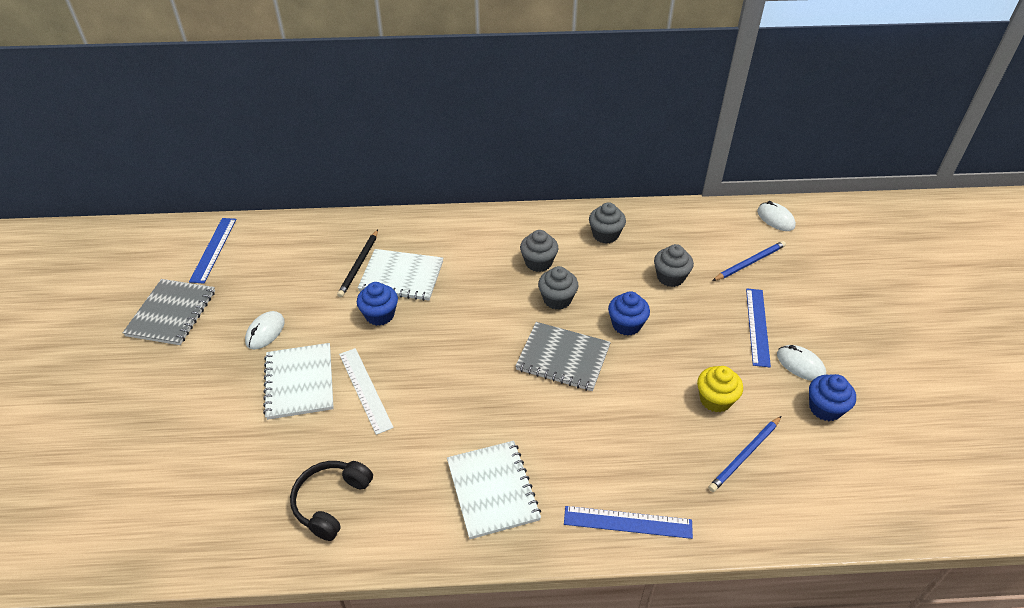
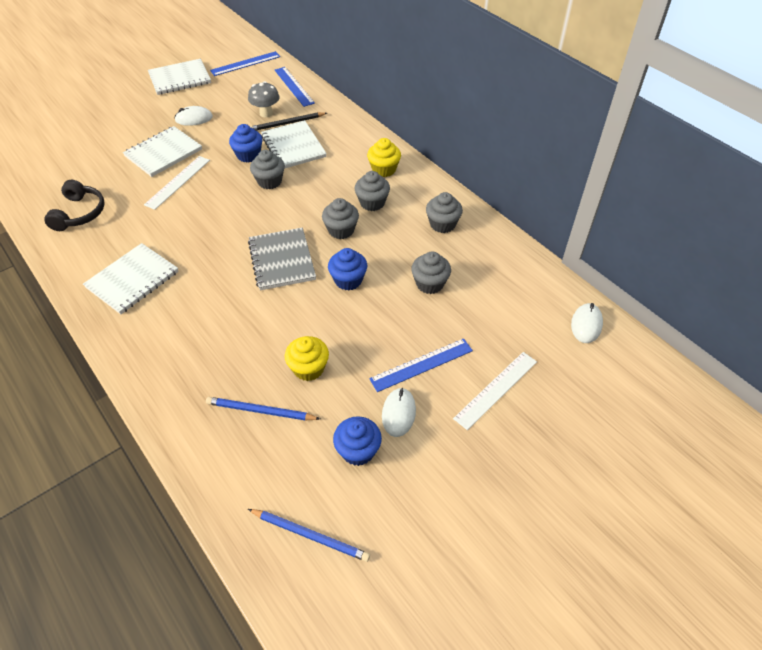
camera: 55 degrees right, 5 degrees up
grey notebook [123,279,215,345] -> white notebook [148,59,211,95]
black headphones [290,461,373,541] -> black headphones turned 105 degrees clockwise [44,180,105,231]
blue ruler [564,506,693,539] -> blue ruler moved to [275,67,315,107]
blue pencil [712,241,786,281] -> blue pencil moved to [248,509,370,562]
none -> grey mushroom [248,81,279,117]
none -> grey cupcake [250,150,285,189]
none -> yellow cupcake [367,138,401,177]
none -> white ruler [453,352,537,430]

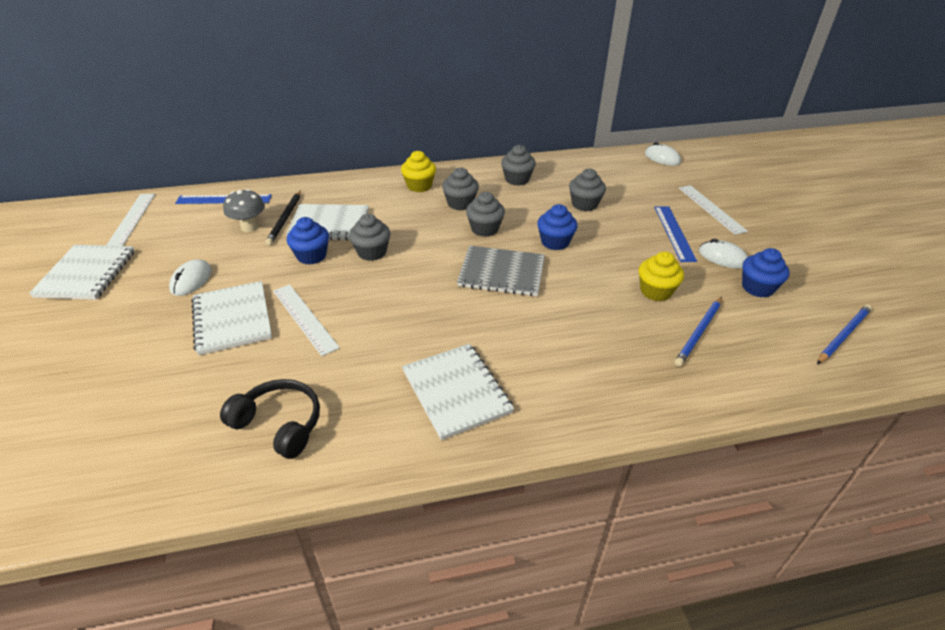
camera: 65 degrees left, 10 degrees down
blue ruler [210,51,280,76] -> white ruler [106,194,155,246]

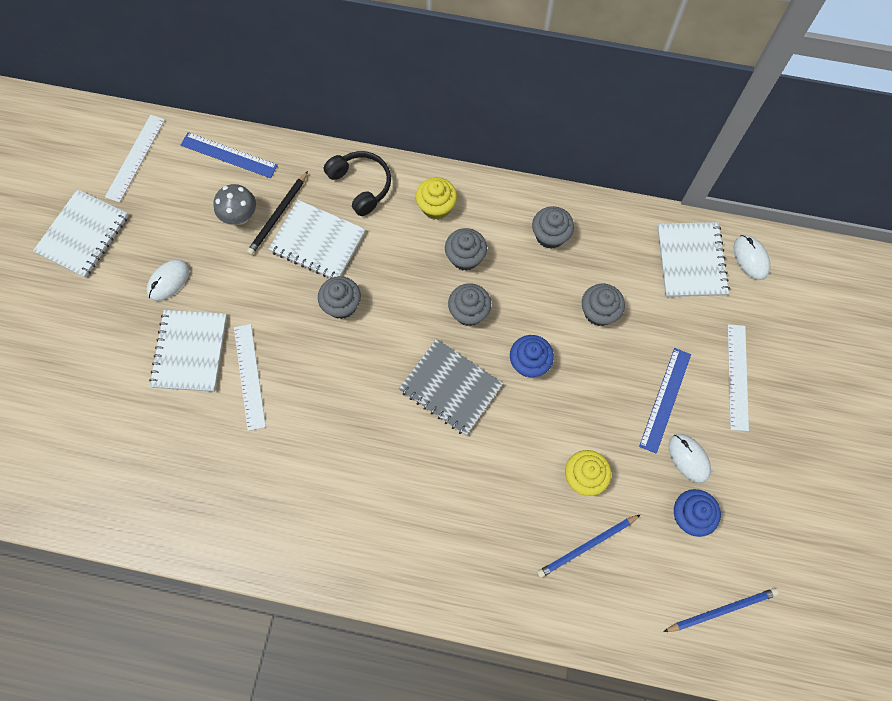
camera: 25 degrees right, 30 degrees up
black headphones [220,379,320,459] -> black headphones moved to [324,151,391,216]
blue cupcake [287,217,329,264] -> none
white notebook [402,344,514,440] -> white notebook moved to [657,222,730,297]

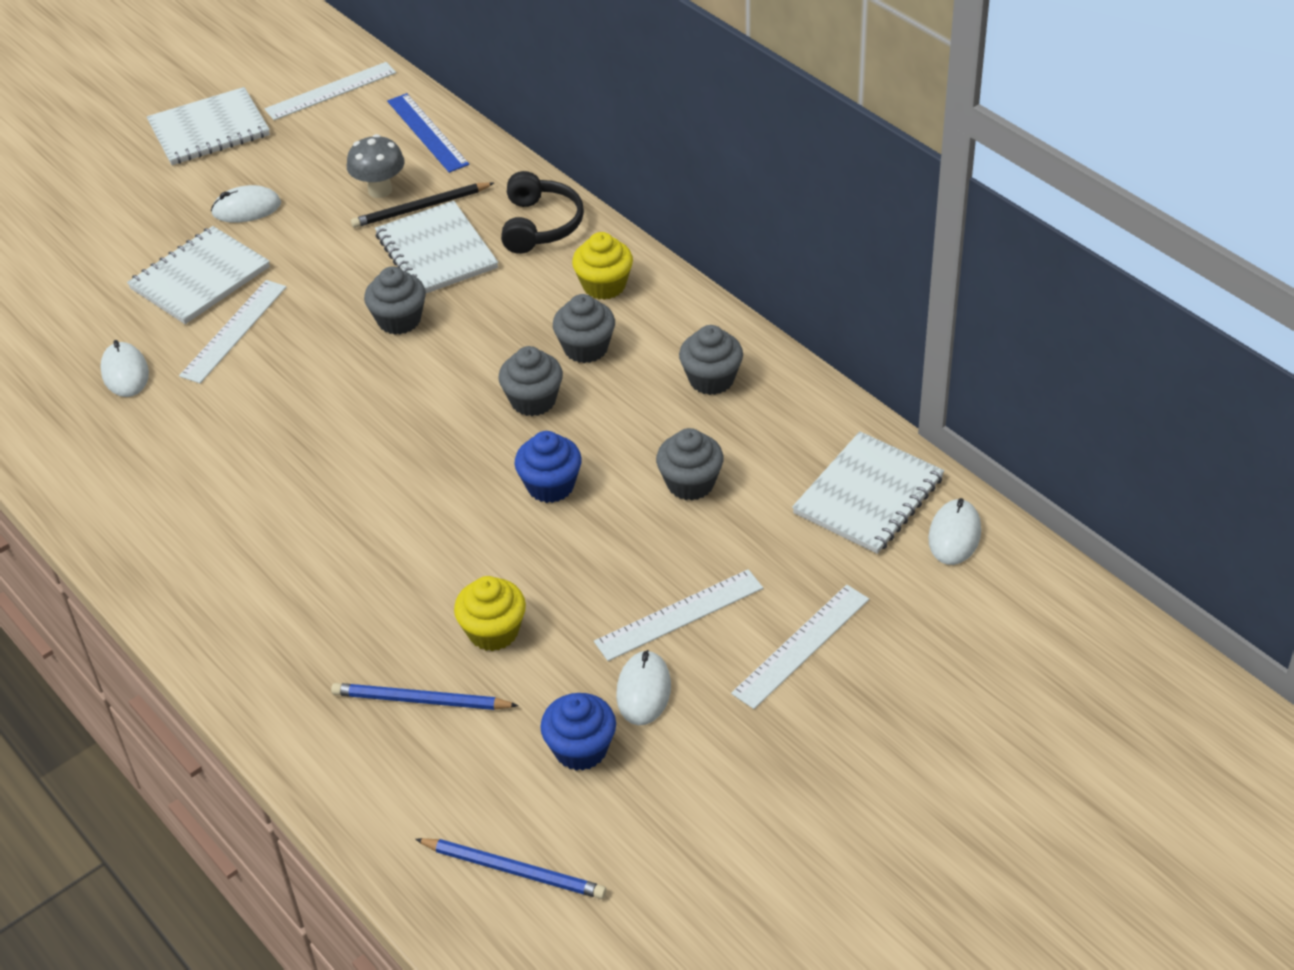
camera: 40 degrees right, 25 degrees down
grey notebook [399,339,503,436] -> none
blue ruler [639,348,691,454] -> white ruler [594,569,763,661]
none -> white mouse [100,340,149,397]

